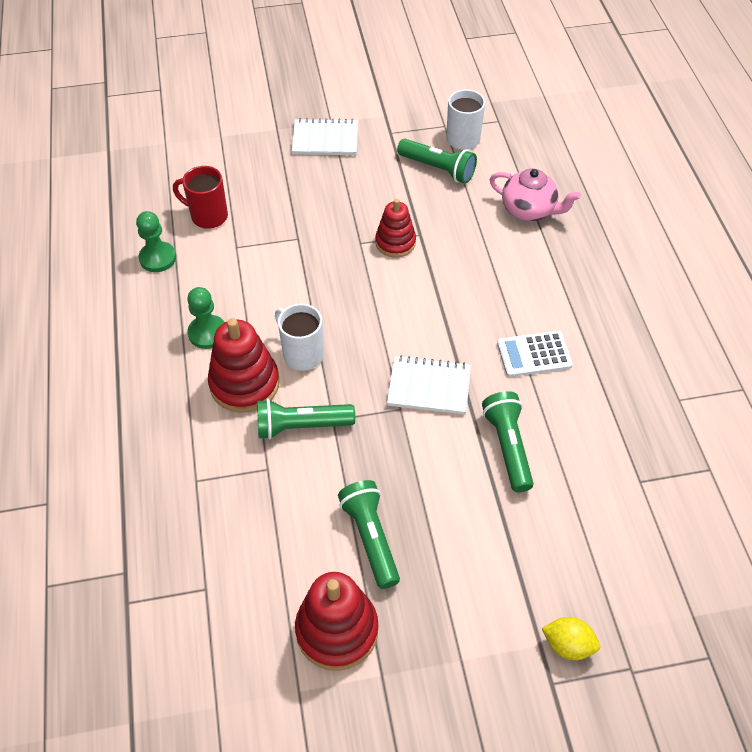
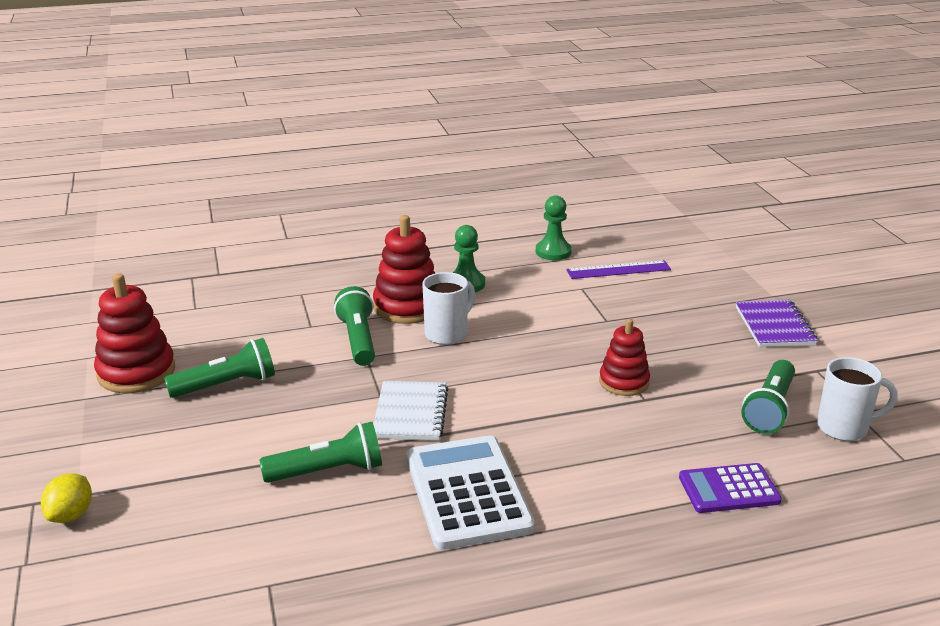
camera: 85 degrees right, 25 degrees down
red mug [173,166,228,229] -> purple ruler [567,260,671,279]
white notebook [292,118,358,155] -> purple notebook [736,300,818,347]
pink teapot [490,169,581,221] -> purple calculator [679,463,782,513]
white calculator [497,331,573,377] -> white calculator [406,435,535,550], size x1.67

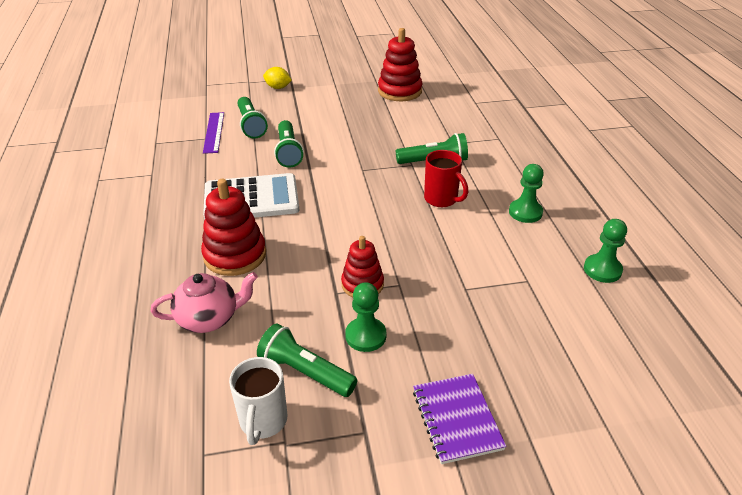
camera: 95 degrees right, 10 degrees up
green flashlight [164,338,275,398] -> green flashlight moved to [237,97,268,139]
red stacking toy [373,215,435,324] -> red stacking toy moved to [201,179,266,276]
white notebook [374,381,448,440] -> none
white mug [422,272,475,345] -> red mug [424,150,468,207]
purple ruler [567,260,671,279] -> purple ruler moved to [203,112,224,154]
purple calculator [679,463,782,513] -> pink teapot [151,272,258,333]
purple notebook [736,300,818,347] -> purple notebook turned 75 degrees clockwise [413,374,507,464]
none -> green pawn [345,282,386,352]

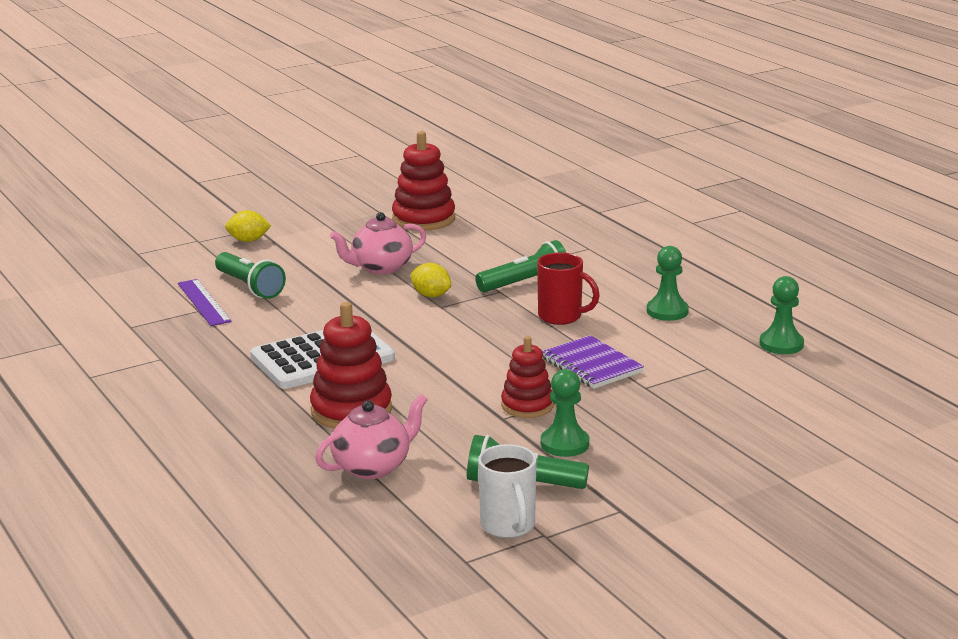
camera: 20 degrees left, 15 degrees down
green flashlight [274,120,304,168] -> none
purple notebook [413,374,507,464] -> purple notebook moved to [542,335,644,389]
none -> pink teapot [330,212,426,274]
none -> yellow lemon [410,263,451,297]

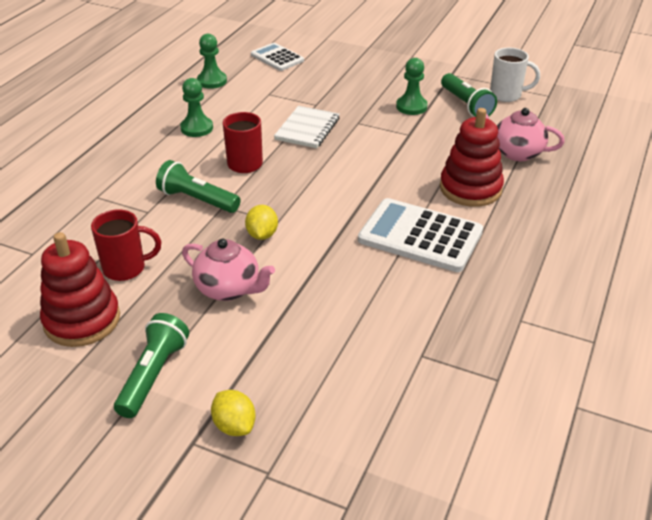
camera: 125 degrees left, 15 degrees up
purple ruler [178,279,232,326] -> none
green flashlight [215,252,286,299] -> green flashlight moved to [114,313,189,418]
white mug [478,444,537,538] -> white mug turned 60 degrees clockwise [490,48,540,102]
red stacking toy [501,336,554,418] -> none
purple notebook [542,335,644,389] -> white notebook [274,106,340,148]
none -> red mug [91,210,161,281]
none -> white calculator [251,43,304,71]

